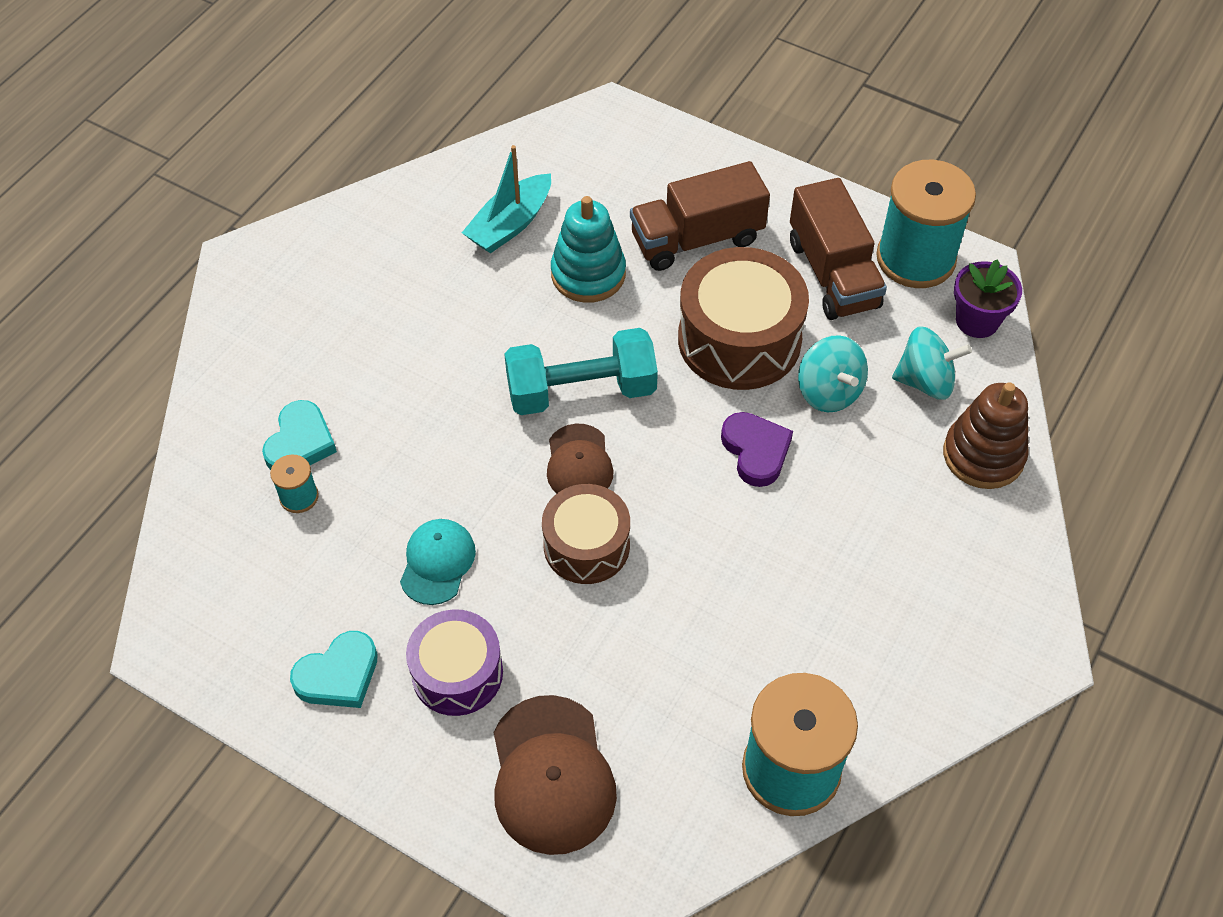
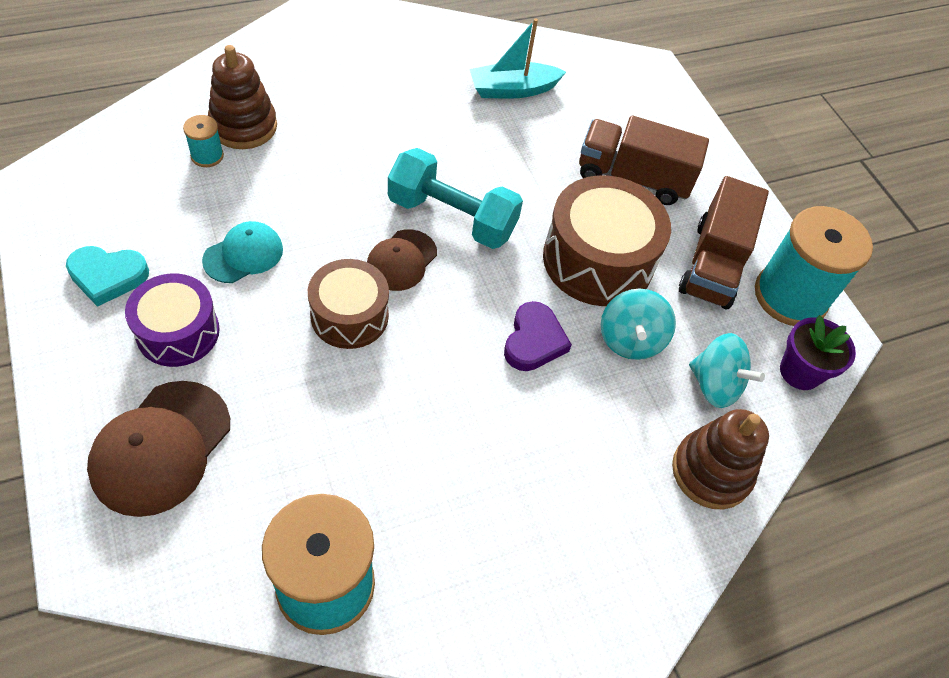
camera: 30 degrees right, 0 degrees up
turquoise heart [262,400,337,470] -> brown stacking toy [208,45,277,149]
turquoise stacking toy [551,196,626,303] -> none

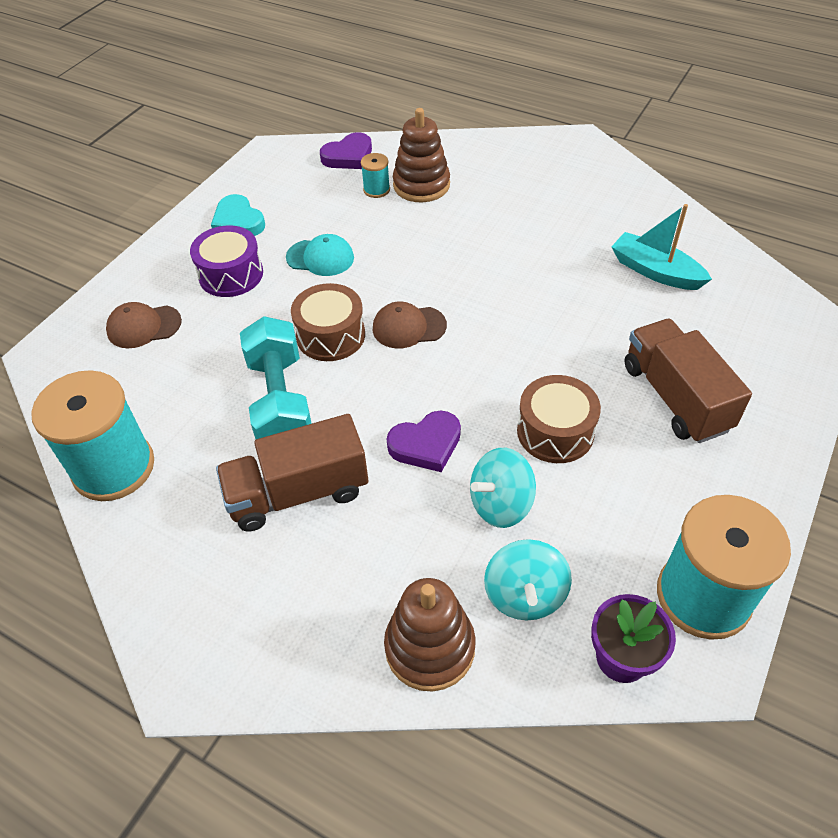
camera: 60 degrees right, 5 degrees down
brown cap [87,381,230,517] -> brown cap [106,302,182,348], size x0.62
turquoise dumbbell [388,148,523,249] -> turquoise dumbbell moved to [240,316,312,439]
brown drum [543,176,671,306] -> brown drum [517,375,601,463], size x0.64
brown truck [679,176,769,309] -> brown truck moved to [216,414,368,531]
none -> purple heart [320,132,372,169]

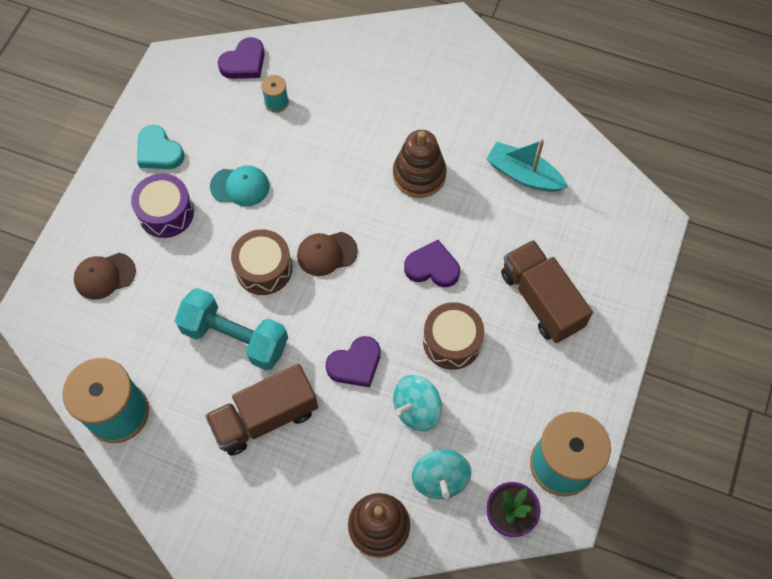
camera: 10 degrees left, 15 degrees up
turquoise dumbbell [240,316,312,439] -> turquoise dumbbell turned 45 degrees counterclockwise [175,288,288,371]
brown stacking toy [393,108,450,202] -> brown stacking toy moved to [393,130,447,198]
none -> purple heart [404,240,460,287]

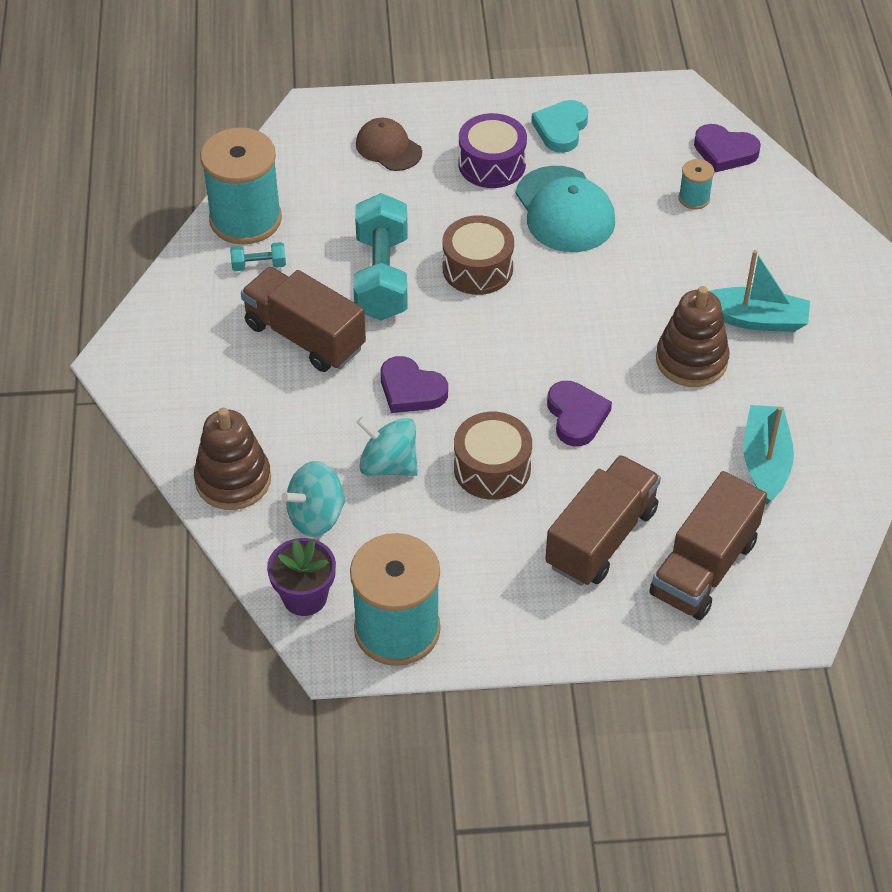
camera: 65 degrees right, 15 degrees down
turquoise cap [210,165,270,207] -> turquoise cap [516,166,615,252], size x1.61
brown cap [297,232,358,276] -> none
none -> turquoise dumbbell [230,242,286,271]
none -> brown truck [649,471,767,620]
none -> turquoise boat [709,250,810,332]

